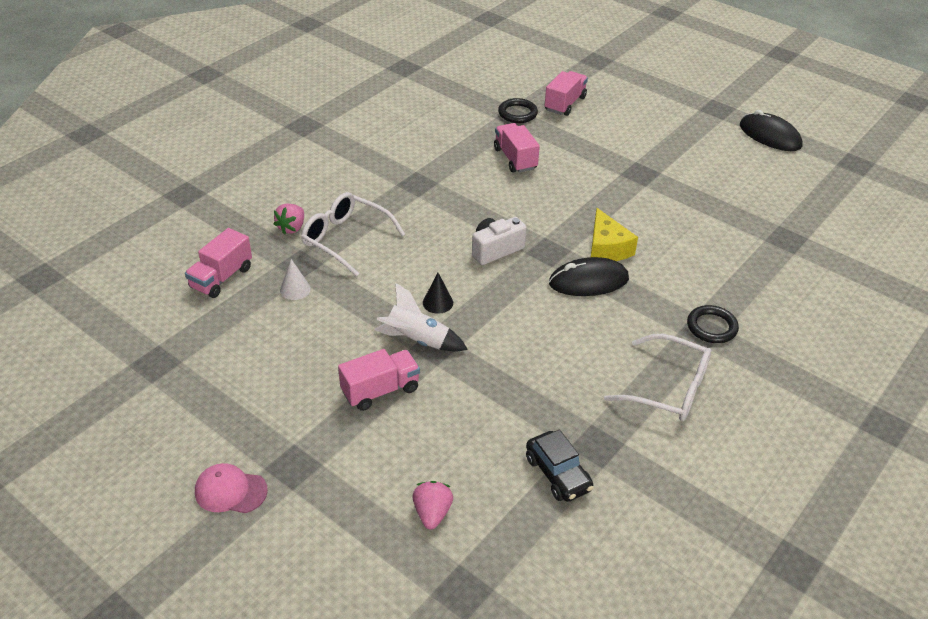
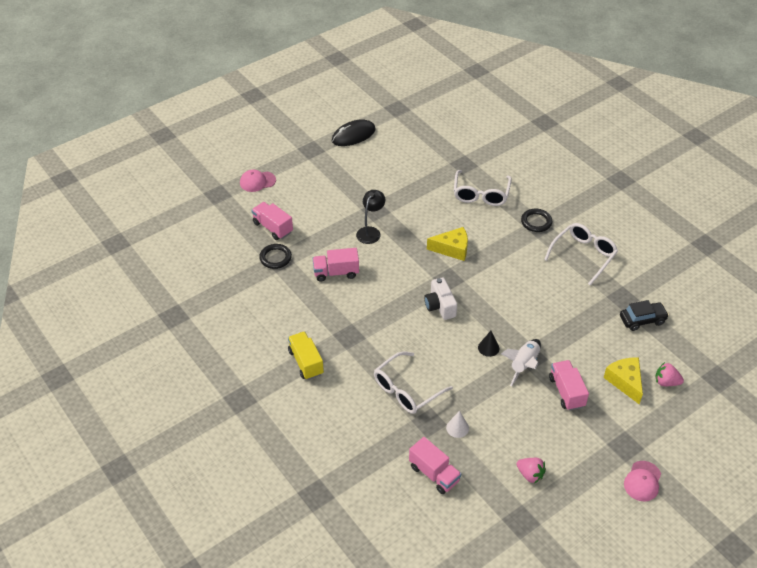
camera: 75 degrees left, 5 degrees up
pink strawberry [274,204,304,234] -> pink strawberry moved to [516,458,546,484]
black mouse [549,257,629,296] -> none
none -> pink cap [240,170,276,192]
none -> yellow truck [288,331,324,380]
none -> black lamp [356,190,385,244]
none -> white glasses [454,170,512,206]
none -> yellow cheese [603,358,643,404]

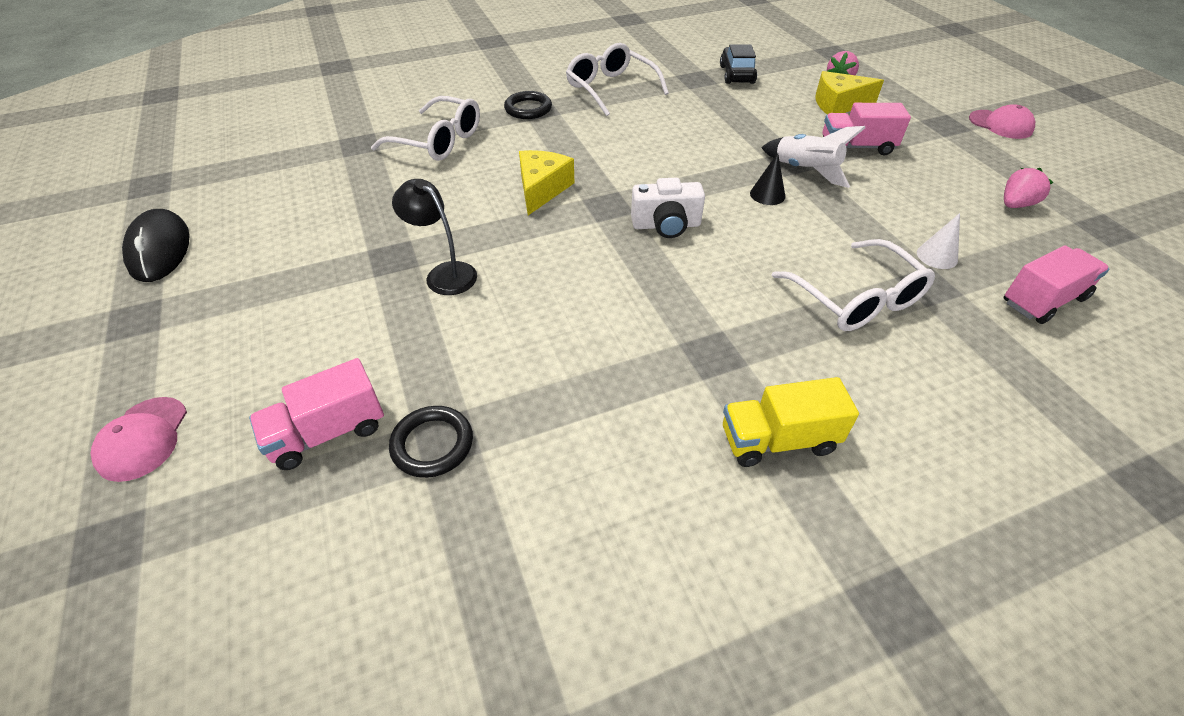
camera: 75 degrees left, 0 degrees up
pink truck [313,248,359,282] -> none

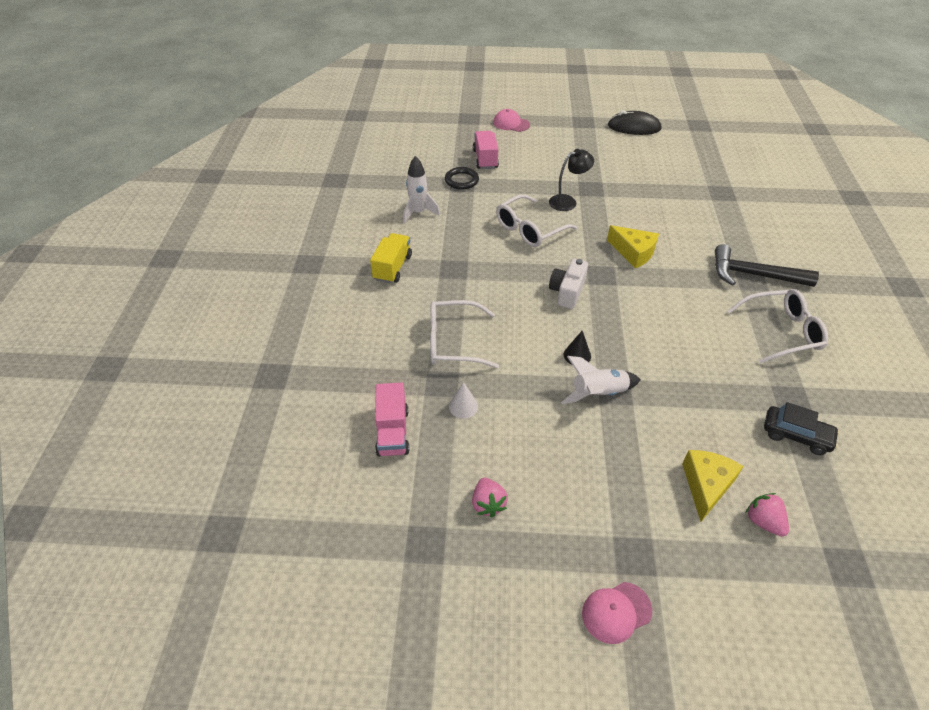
camera: 115 degrees right, 0 degrees up
white glasses [371,96,480,161] -> white glasses moved to [496,194,578,247]
black ring [504,91,552,119] -> black hammer [715,244,819,287]
pink truck [823,103,911,155] -> none
none -> white rocket [403,156,440,223]

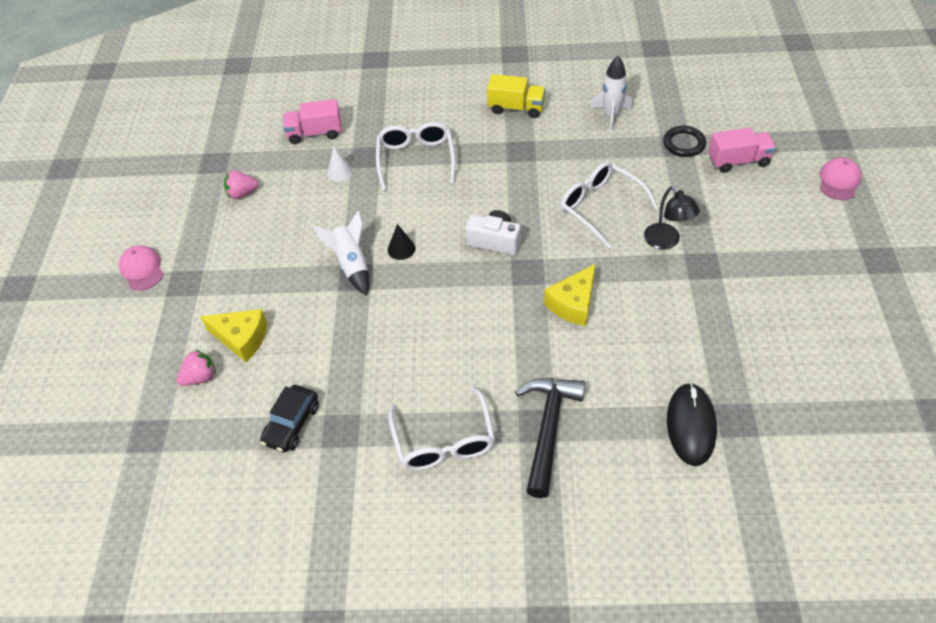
camera: 90 degrees right, 5 degrees up
black mouse [608,110,661,135] -> black mouse moved to [667,383,717,466]

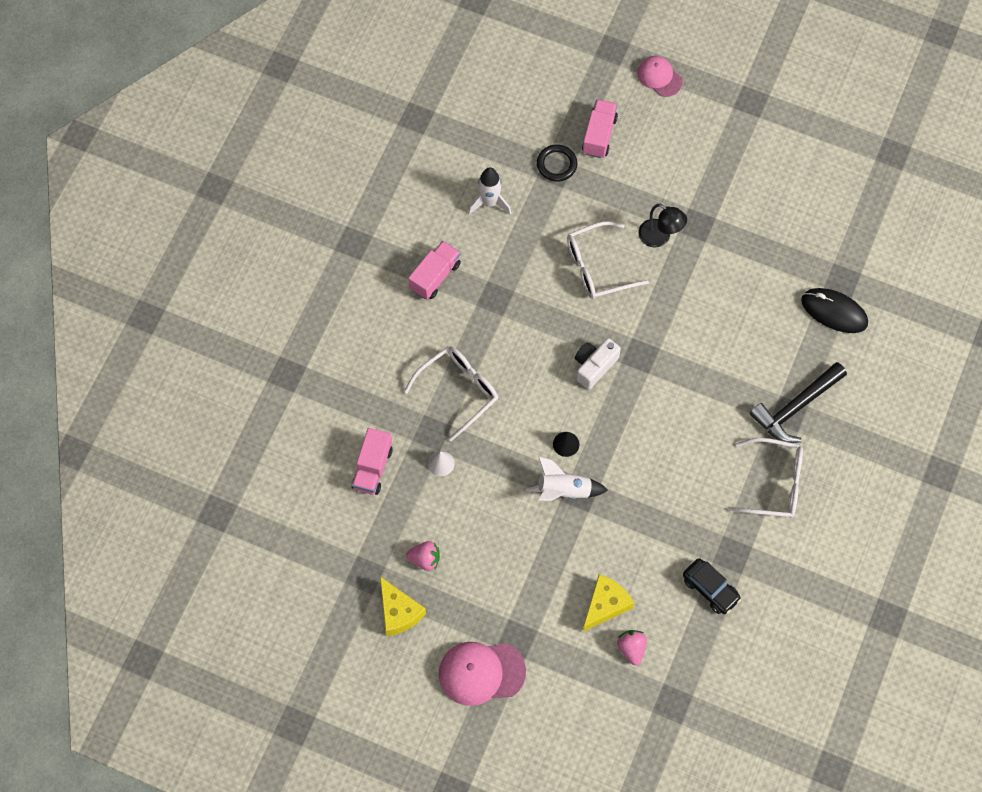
camera: 70 degrees left, 15 degrees up
pink cap [119,245,164,290] -> pink cap [439,642,526,706], size x1.60
pink strawberry [224,171,258,199] -> pink strawberry turned 90 degrees counterclockwise [406,541,440,571]
white glasses [376,122,455,191] -> white glasses turned 120 degrees clockwise [404,346,498,441]
yellow truck [487,74,546,118] -> pink truck [408,241,461,300]
black hammer [515,378,585,498] -> black hammer turned 75 degrees counterclockwise [750,362,847,443]
yellow cheese [544,264,595,326] -> yellow cheese moved to [380,577,426,636]
black lamp [644,186,700,250] -> black lamp turned 45 degrees clockwise [639,203,687,247]

